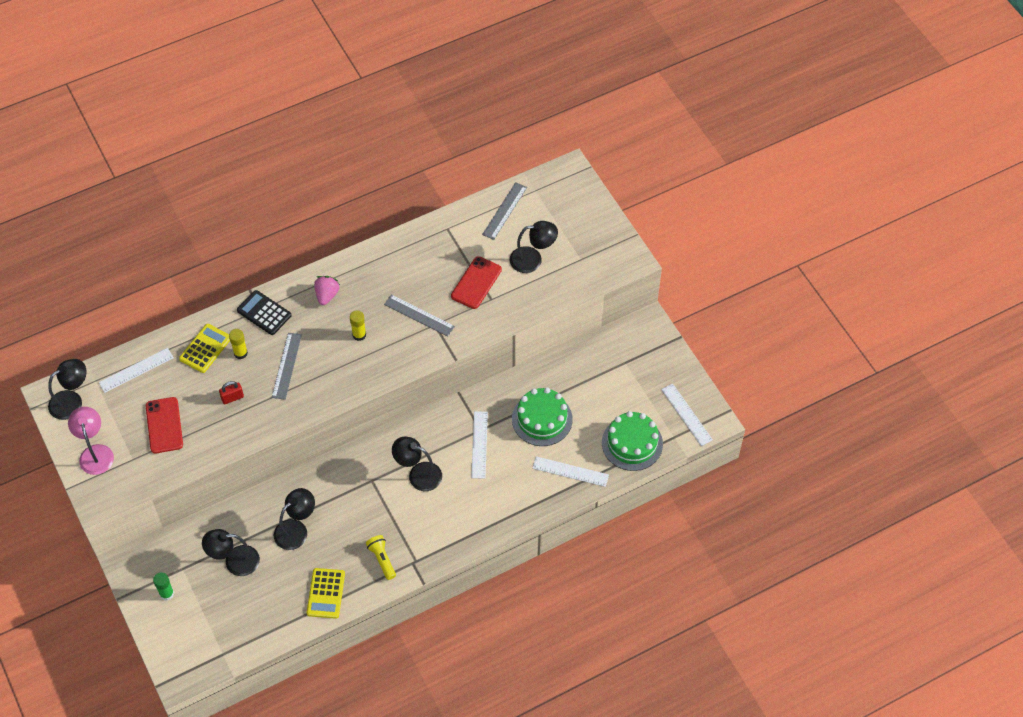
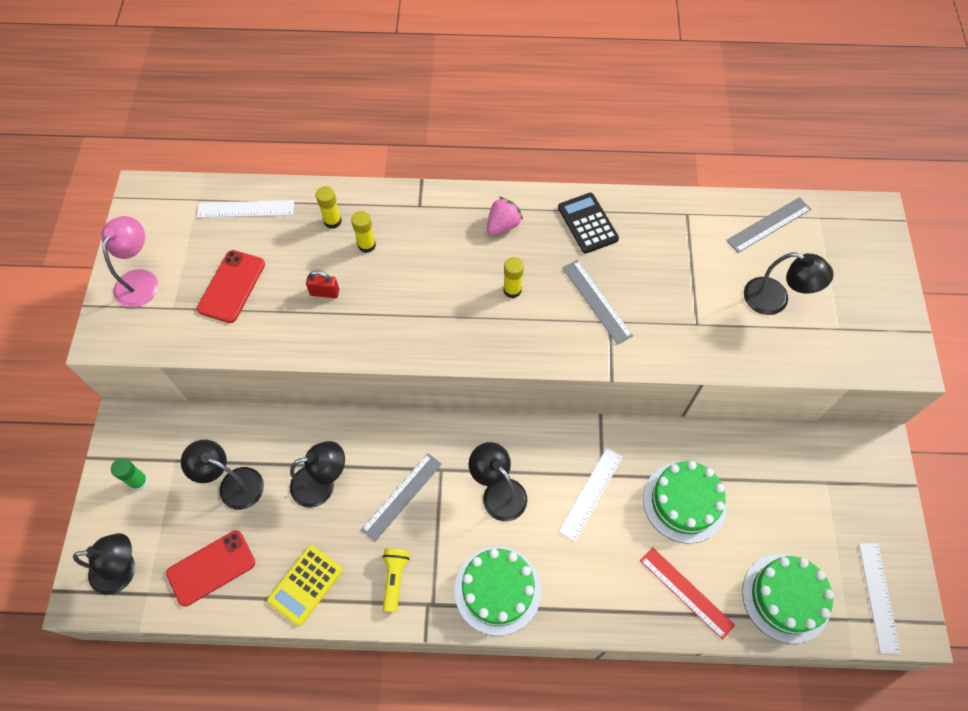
camera: 30 degrees right, 5 degrees up
black lamp [48,359,87,420] -> black lamp moved to [73,533,135,595]
yellow calculator [179,324,230,373] -> yellow glue stick [316,186,342,229]
black calculator [237,290,292,335] -> black calculator moved to [558,193,619,253]
grey ruler [272,333,302,400] -> grey ruler moved to [361,453,442,542]
red phone [451,256,502,309] -> red phone moved to [166,530,255,607]
white ruler [532,456,609,487] -> red ruler [640,547,735,640]
none -> green cake [455,546,541,636]

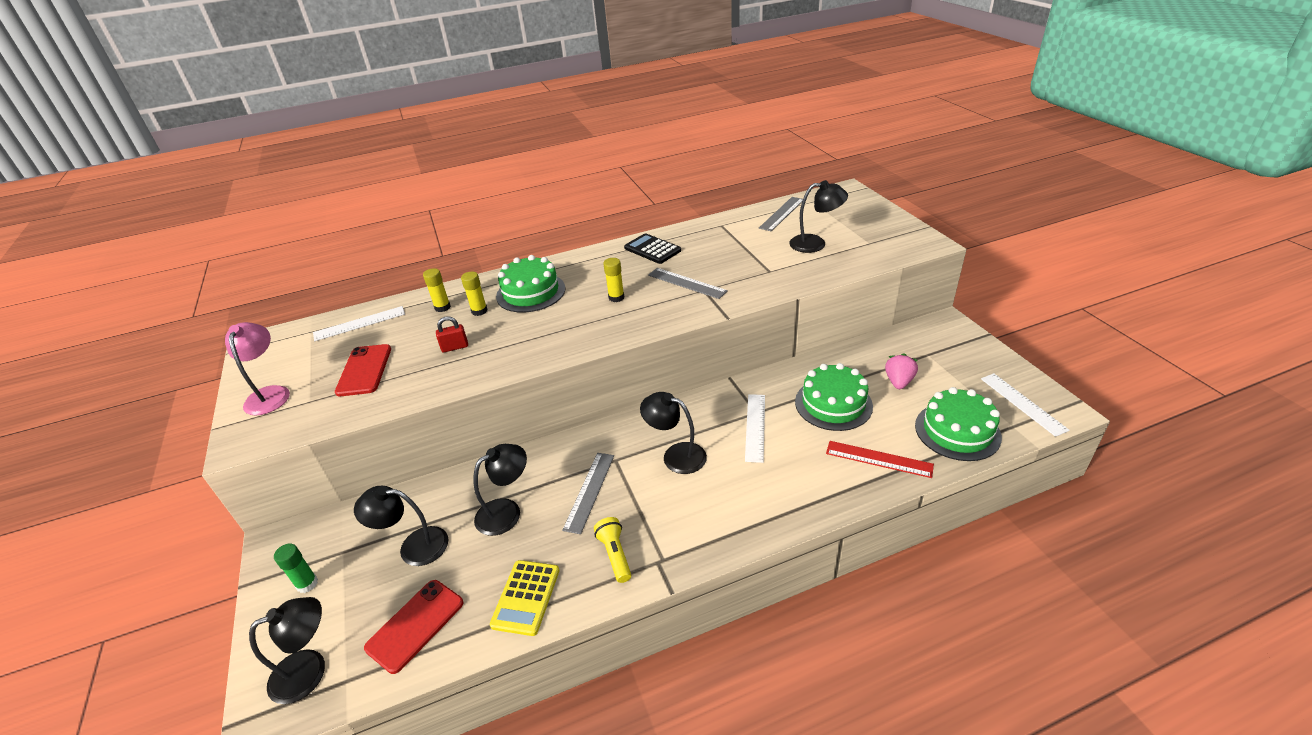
camera: 20 degrees left, 25 degrees down
green cake [455,546,541,636] -> green cake moved to [496,255,565,313]
pink strawberry [487,197,523,235] -> pink strawberry moved to [885,354,918,389]

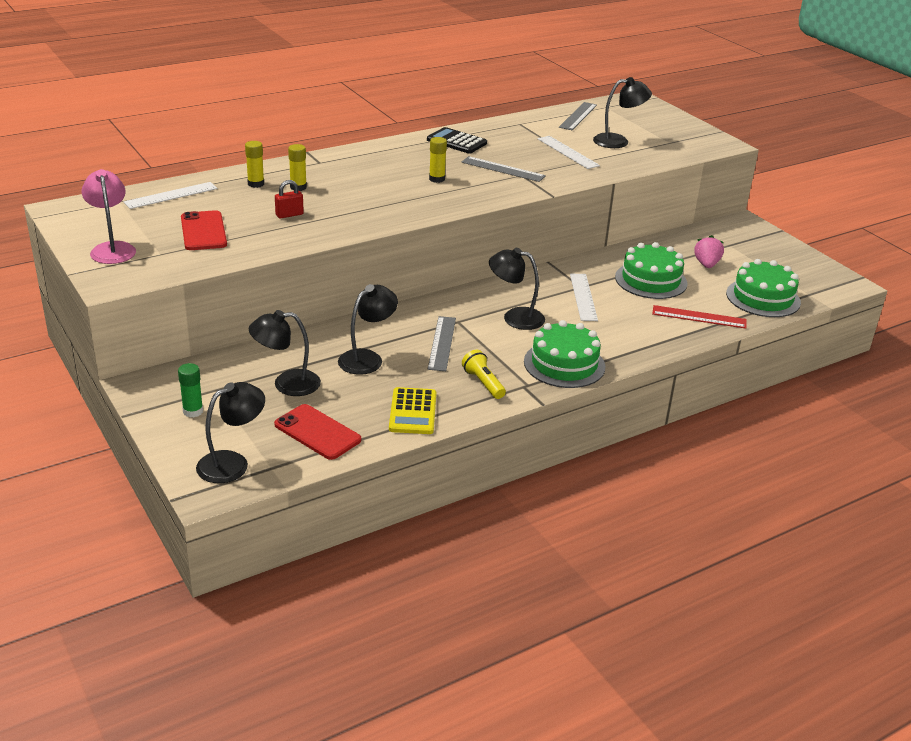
camera: 15 degrees left, 5 degrees down
red phone [364,580,463,674] -> red phone turned 75 degrees counterclockwise [274,404,361,460]
green cake [496,255,565,313] -> green cake moved to [524,320,606,388]
white ruler [981,373,1070,437] -> white ruler moved to [538,136,600,169]

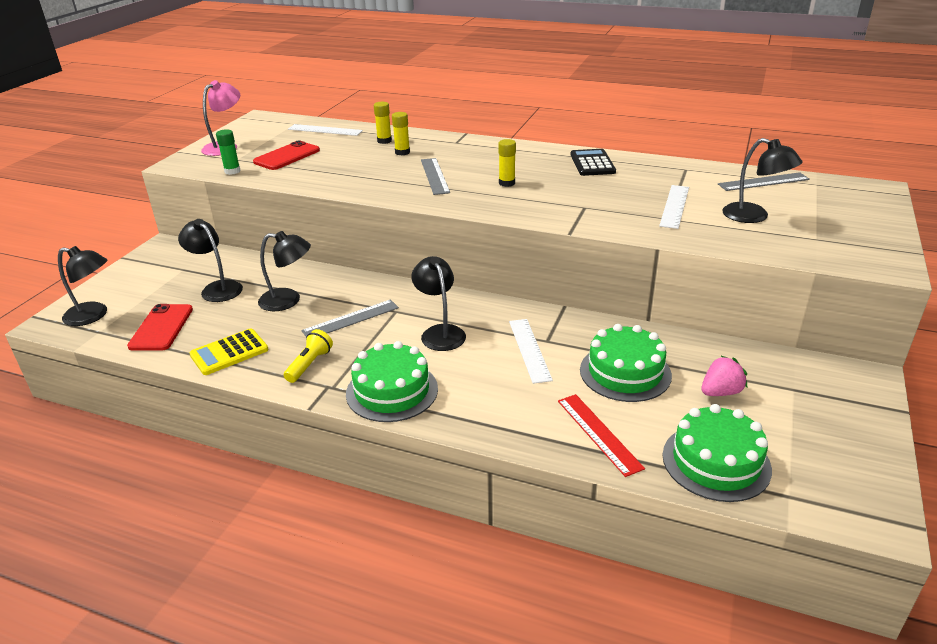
camera: 55 degrees right, 0 degrees up
green glue stick [178,363,203,418] -> green glue stick moved to [216,129,241,175]
red padlock [275,180,304,218] -> none
grey ruler [462,156,546,182] -> grey ruler moved to [421,158,450,195]
white ruler [570,274,598,321] -> white ruler turned 60 degrees counterclockwise [509,319,553,384]

